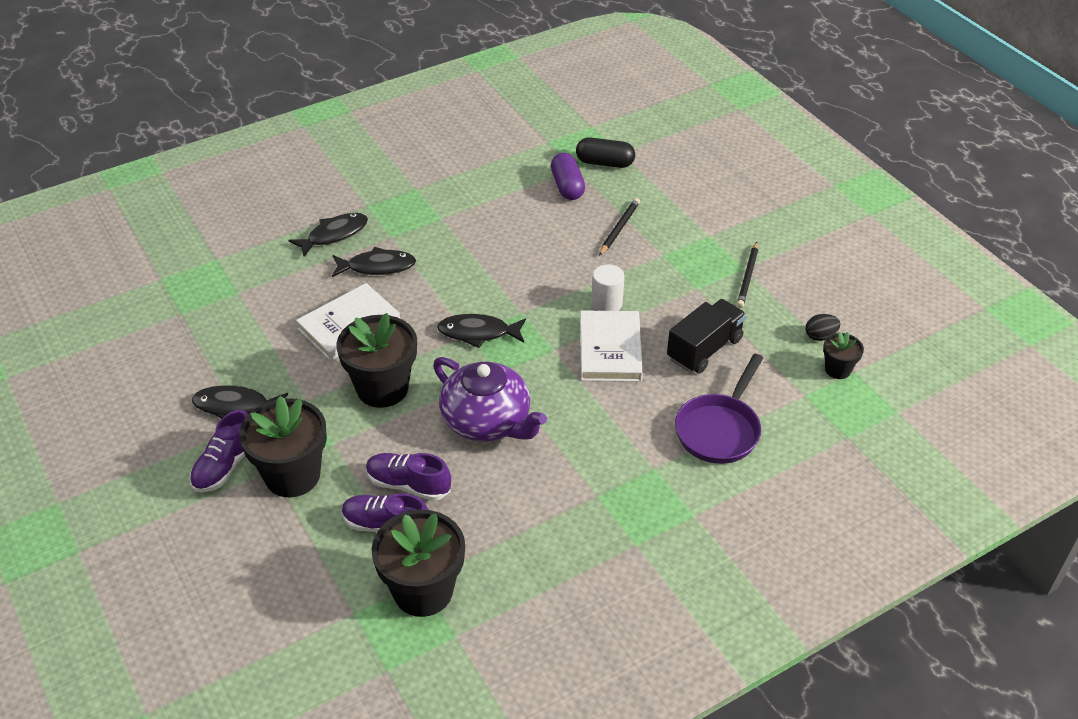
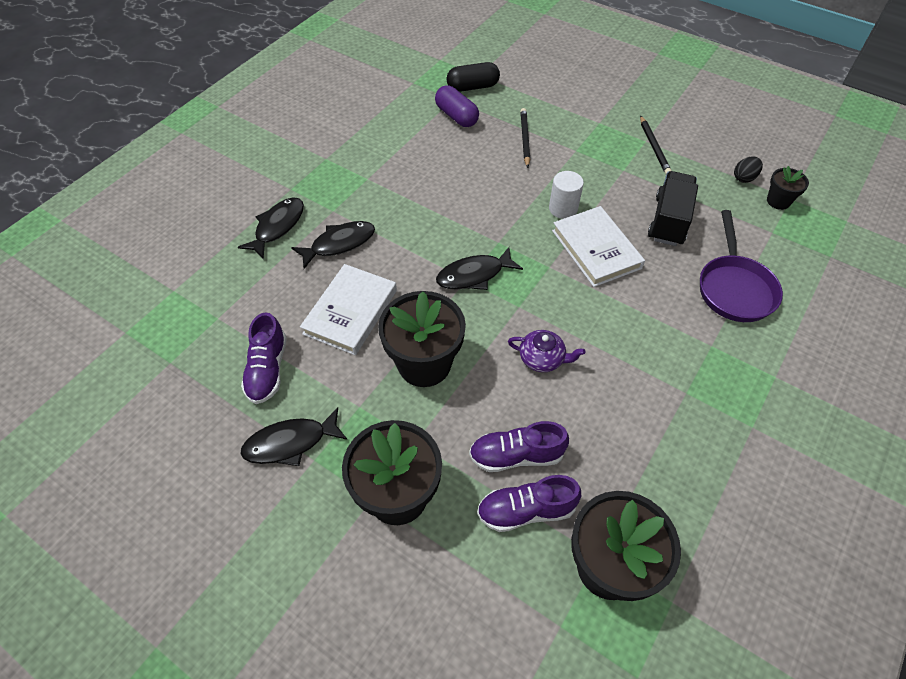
camera: 25 degrees left, 10 degrees up
purple shoe [190,410,249,493] -> purple shoe moved to [241,312,287,404]
purple teapot [433,357,547,442] -> purple teapot [508,330,585,372], size x0.50

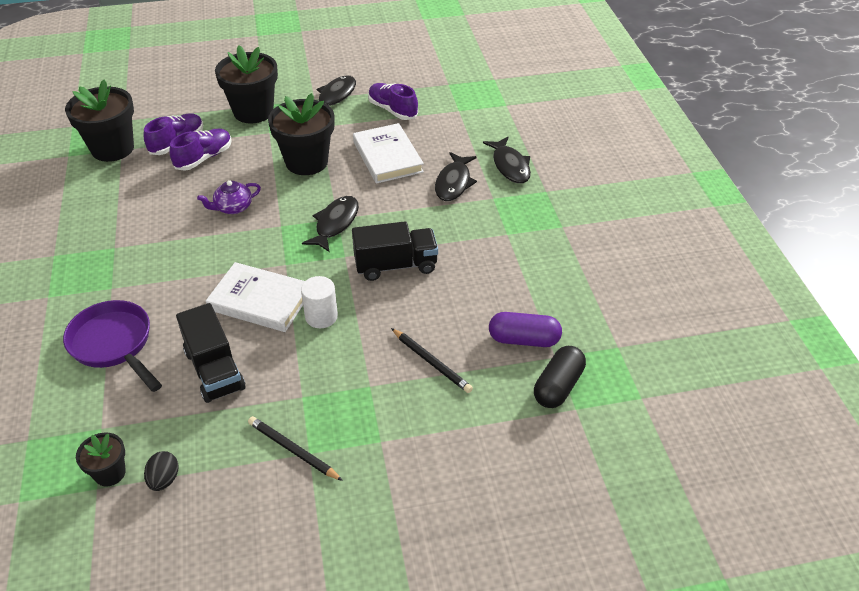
camera: 135 degrees right, 10 degrees down
none -> black truck [352,221,438,281]

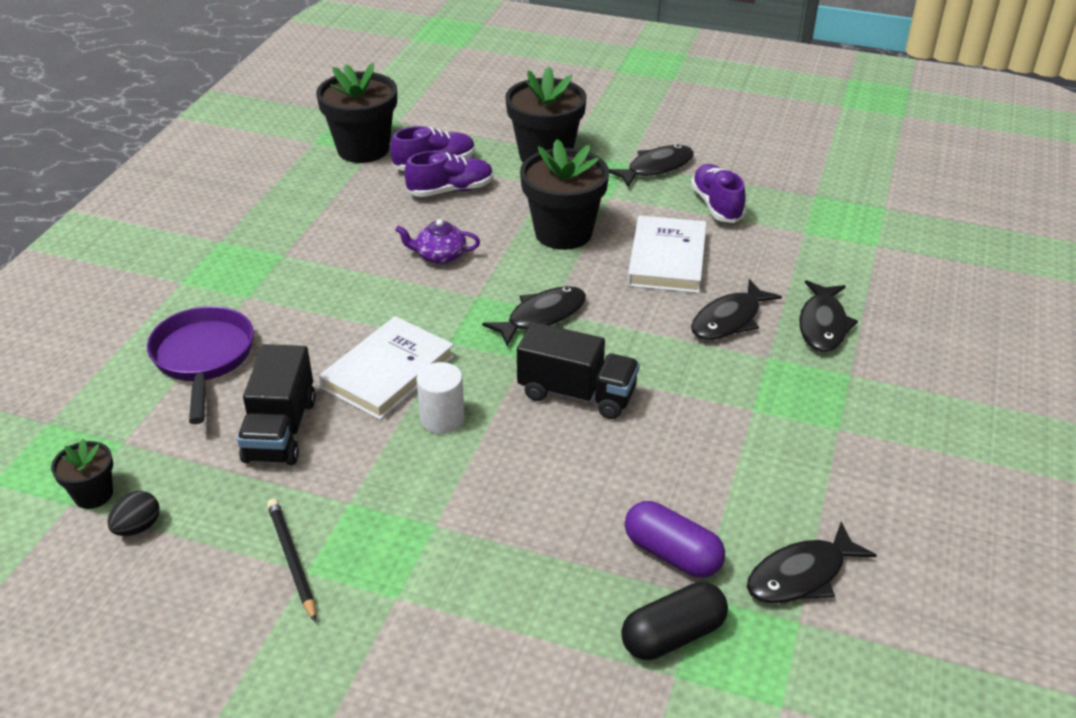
camera: 30 degrees right, 5 degrees down
white book [206,262,305,332] -> white book turned 75 degrees clockwise [319,316,454,420]
black pencil [391,328,473,393] -> none
none -> black fish [747,522,877,603]

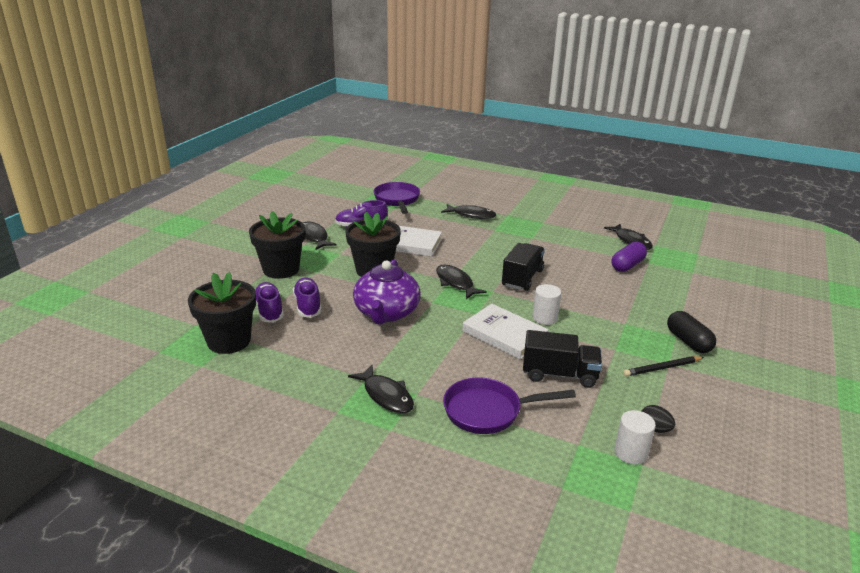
camera: 85 degrees left, 10 degrees down
black flower pot [51,439,113,509] -> white cylinder [614,410,656,465]
purple teapot [395,219,480,265] -> purple teapot [353,259,421,325], size x1.98
black capsule [621,582,728,660] -> black capsule moved to [667,311,716,353]
black fish [691,279,782,340] -> black fish moved to [348,365,414,414]
none -> purple pan [374,182,420,214]

